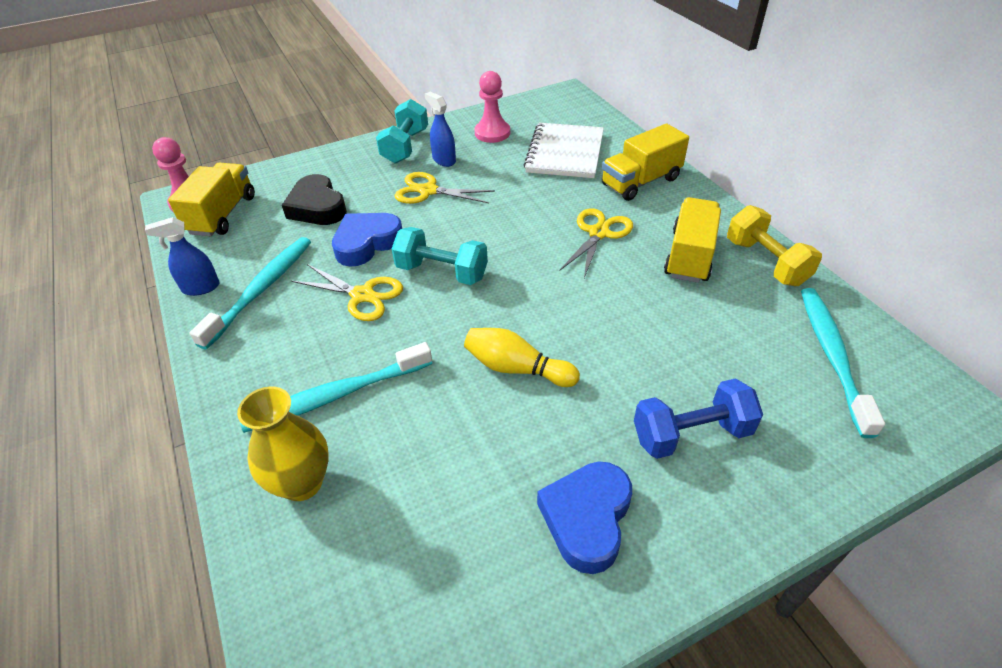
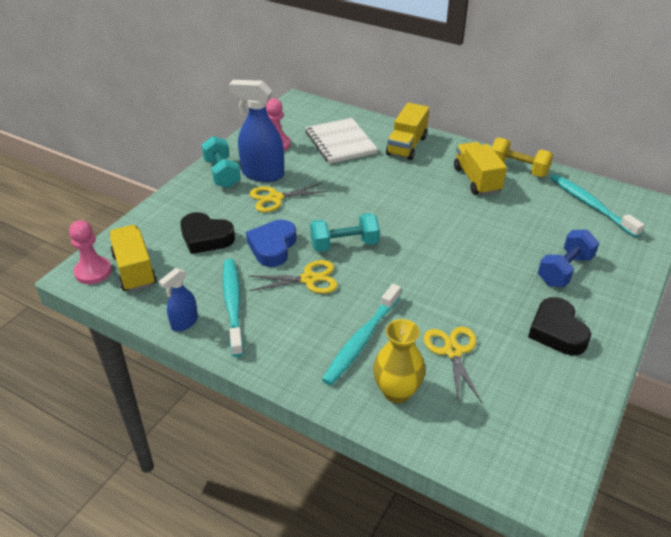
camera: 35 degrees left, 5 degrees down
blue spray bottle [425,92,456,167] -> blue spray bottle [229,80,284,182], size x1.84
yellow bowling pin [464,328,580,387] -> none
blue heart [537,461,632,574] -> black heart [528,297,591,355]
yellow scissors [559,208,633,278] -> yellow scissors moved to [424,327,482,405]

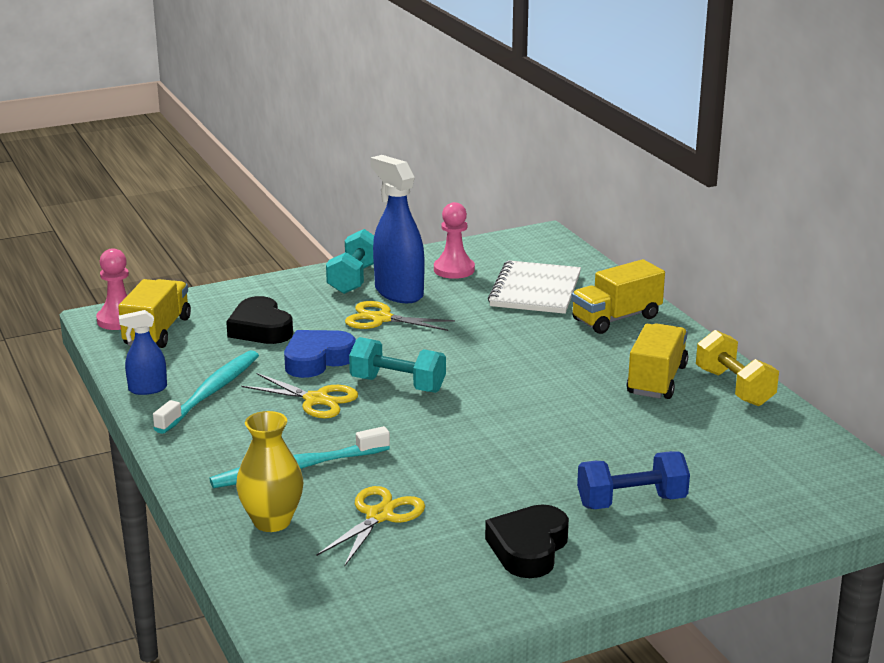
camera: 35 degrees right, 15 degrees down
turquoise toothbrush [550,174,645,238] -> none

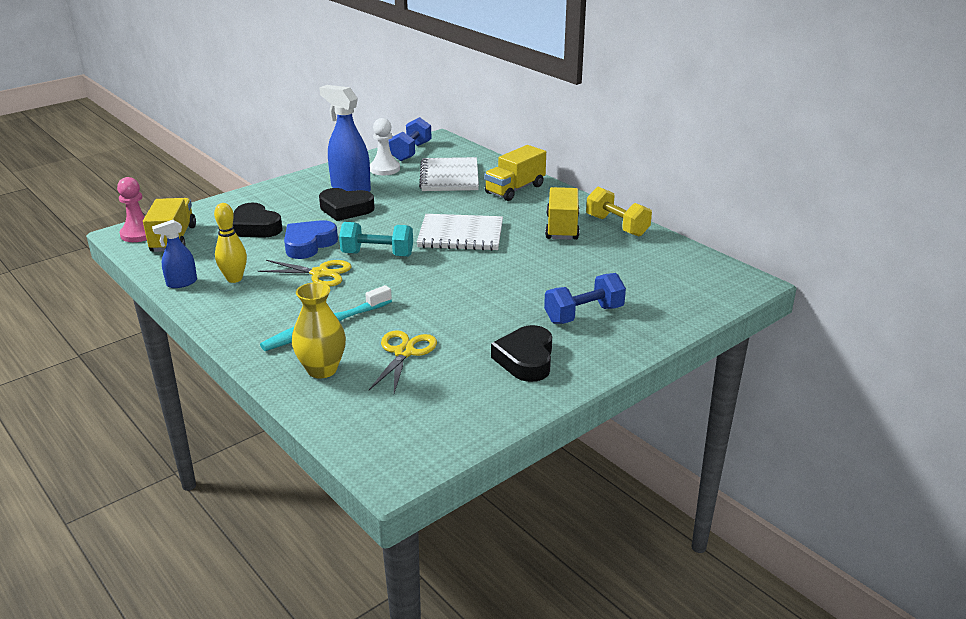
camera: 15 degrees left, 5 degrees up
turquoise toothbrush [153,350,259,434] -> yellow bowling pin [214,203,247,283]
turquoise dumbbell [326,229,374,294] -> none
yellow scissors [345,301,455,331] -> black heart [319,188,375,221]
pink pawn [434,202,475,279] -> white pawn [370,118,400,175]
none -> blue dumbbell [389,117,432,161]
none -> white notebook [416,214,503,251]

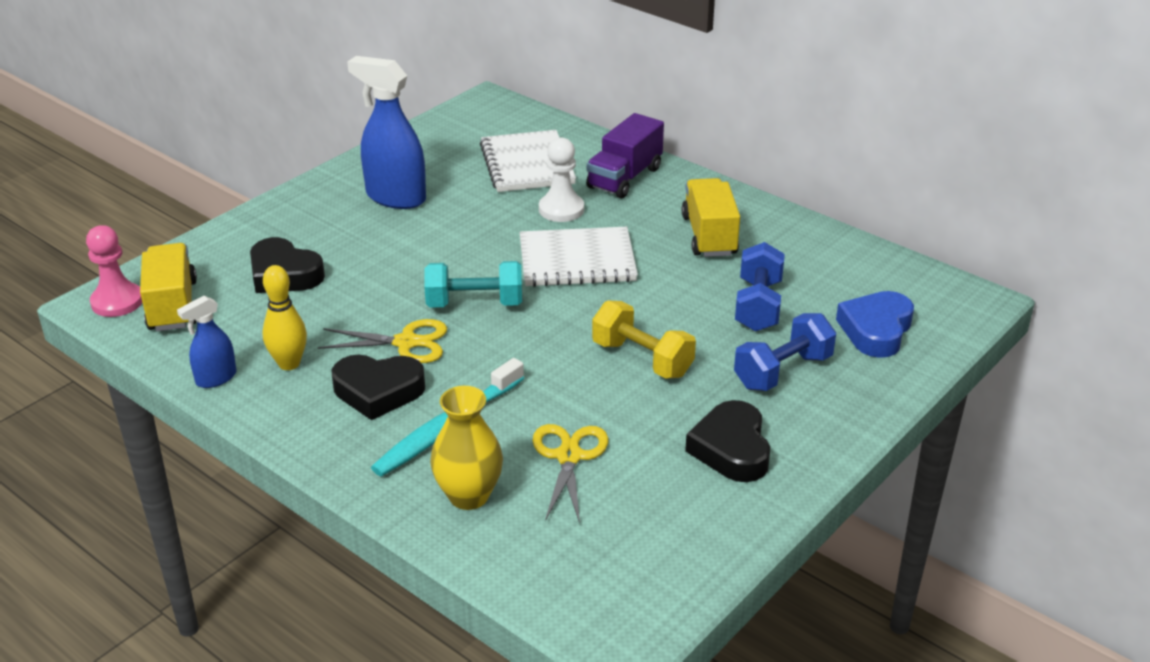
camera: 10 degrees left, 5 degrees up
blue heart [284,220,338,259] -> blue heart moved to [836,291,914,358]
black heart [319,188,375,221] -> black heart moved to [332,355,425,420]
white pawn [370,118,400,175] -> white pawn moved to [539,138,584,222]
blue dumbbell [389,117,432,161] -> blue dumbbell moved to [735,242,785,332]
yellow truck [484,145,546,201] -> purple truck [586,113,664,198]
yellow dumbbell [586,187,652,237] -> yellow dumbbell moved to [592,300,696,379]

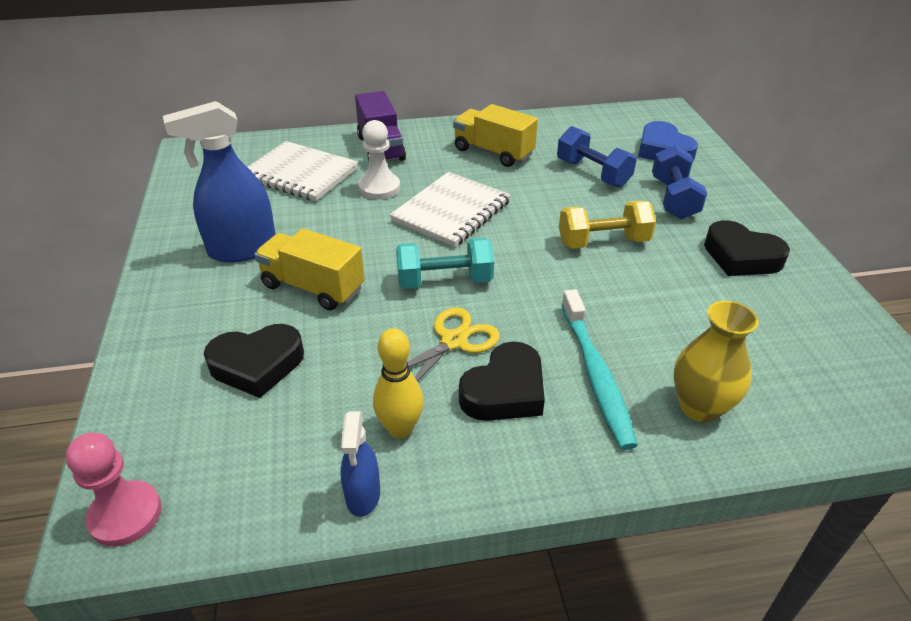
camera: 50 degrees left, 5 degrees up
yellow truck [140,243,197,331] -> yellow truck moved to [254,228,365,310]
turquoise dumbbell [424,261,522,308] -> turquoise dumbbell turned 45 degrees clockwise [396,238,494,289]
yellow scissors [532,424,609,523] -> none

